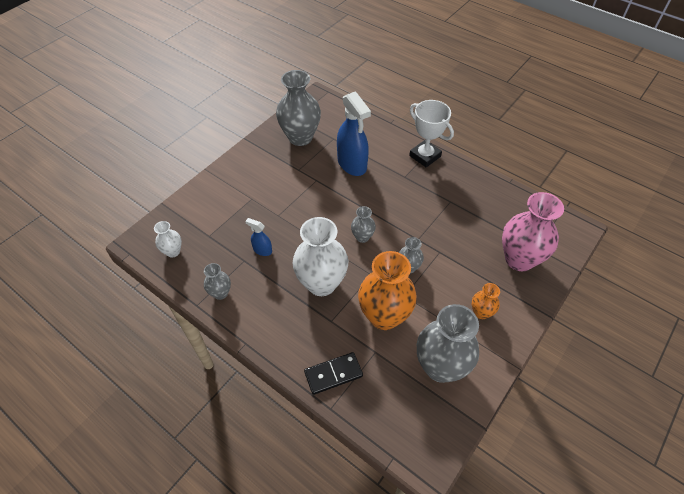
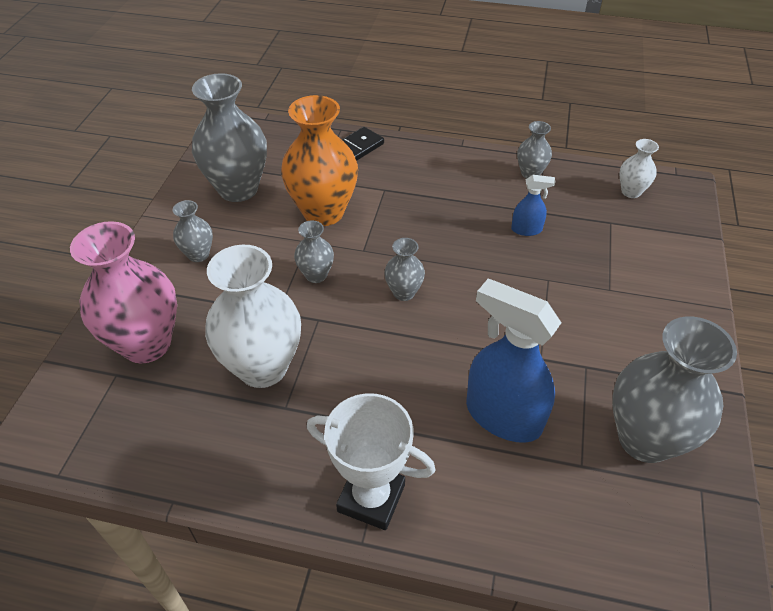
camera: 155 degrees right, 5 degrees down
white vase [292,217,348,296] -> white vase moved to [205,245,301,388]
orange vase [472,283,500,319] -> grey vase [173,200,213,262]

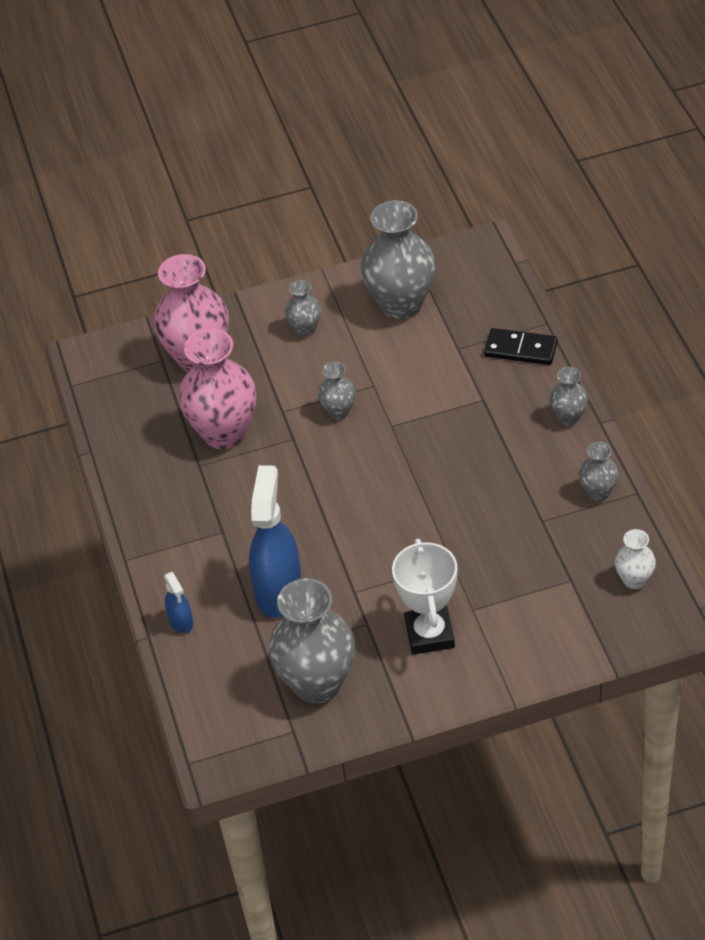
camera: 65 degrees right, 0 degrees up
white vase [205,245,301,388] -> pink vase [179,329,256,449]
orange vase [281,95,358,226] -> none
white trophy [307,393,436,530] -> white trophy moved to [392,539,457,655]
grey vase [384,238,425,301] -> grey vase moved to [550,367,588,425]
blue spray bottle [511,175,555,236] -> blue spray bottle moved to [164,572,193,633]

